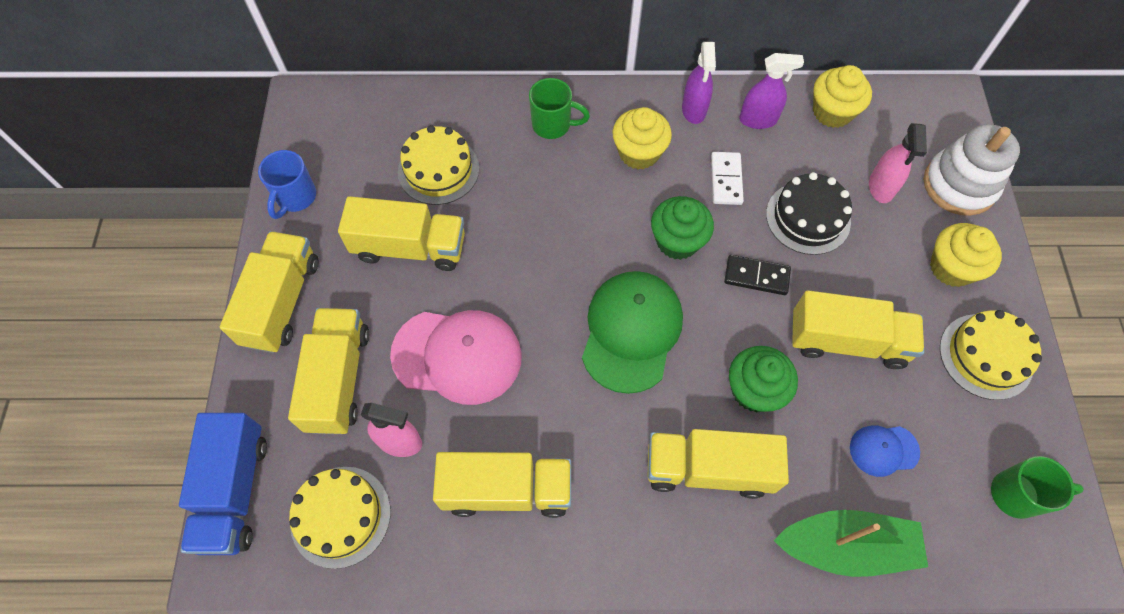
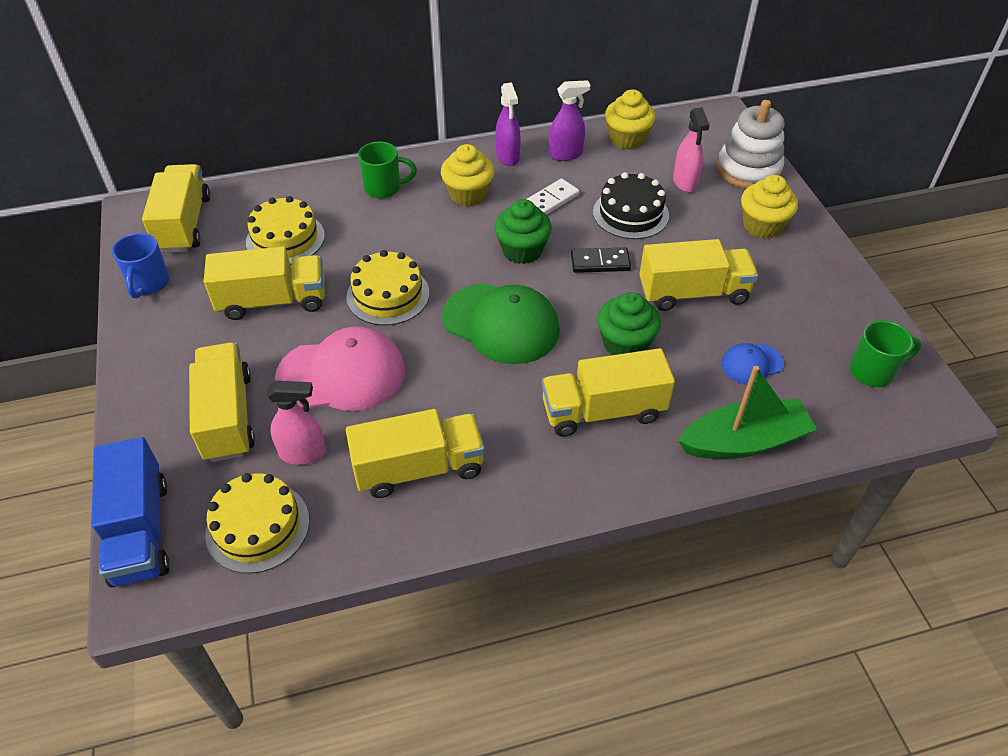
camera: 15 degrees left, 15 degrees down
yellow truck [220,231,319,353] -> yellow truck moved to [142,164,210,253]
green cap [582,271,683,394] -> green cap turned 120 degrees clockwise [442,284,560,364]
white domino [711,152,744,205] -> white domino turned 60 degrees clockwise [527,178,580,215]
yellow cake [940,310,1042,400] -> yellow cake moved to [346,250,429,325]

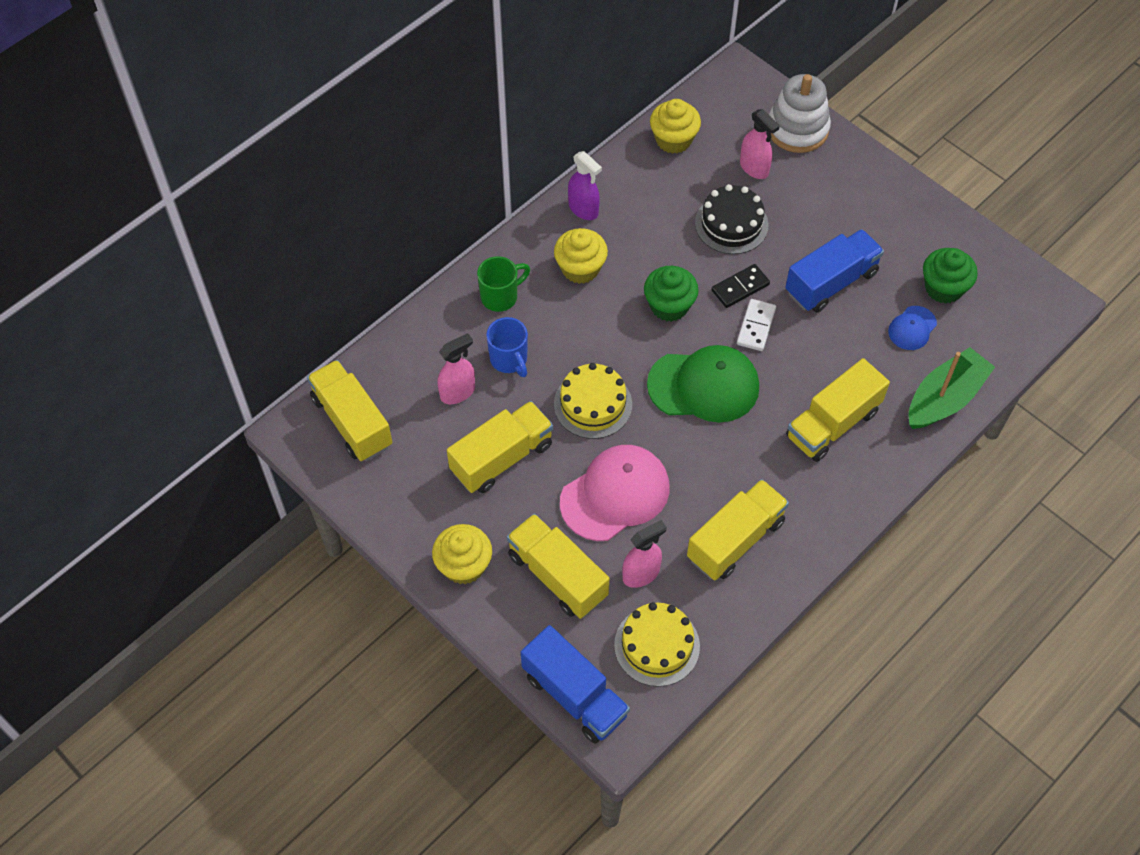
camera: 30 degrees left, 10 degrees up
blue mug [112,233,169,298] -> blue mug moved to [486,317,528,377]
yellow cake [246,196,325,265] -> pink spray bottle [438,333,475,404]
white domino [527,178,580,215] -> white domino moved to [737,299,776,351]
purple spray bottle [549,80,590,161] -> none
green cupcake [597,292,661,355] -> green cupcake moved to [923,248,978,304]
yellow truck [639,239,759,311] -> blue truck [785,229,884,313]
yellow cupcake [741,175,798,238] -> yellow cupcake moved to [432,524,492,584]
green mug [850,320,922,387] -> none

